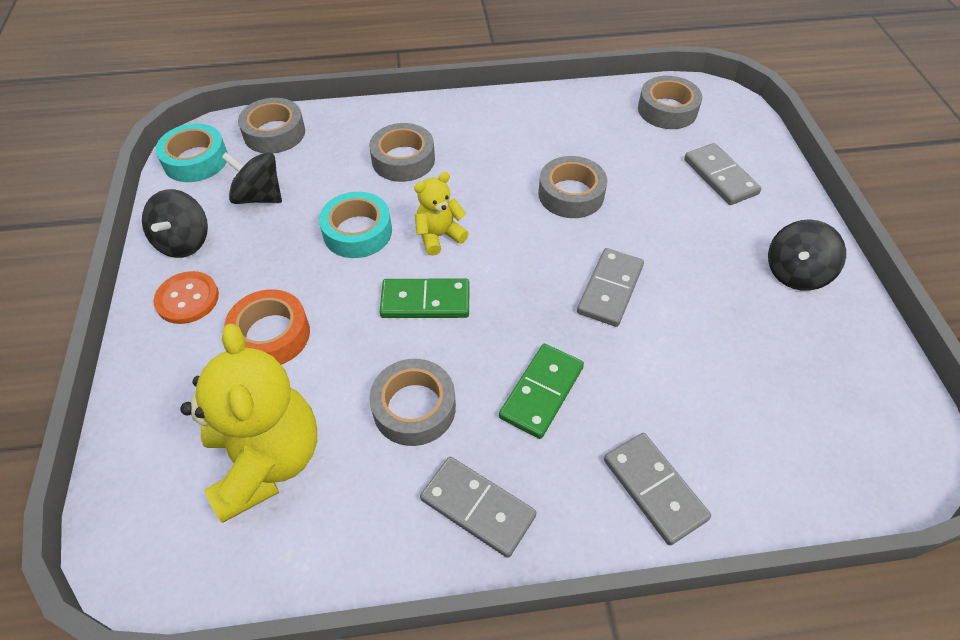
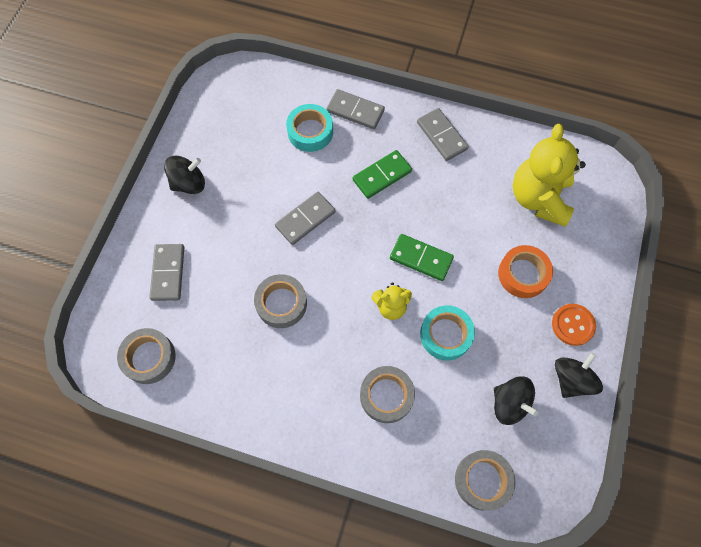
camera: 155 degrees left, 15 degrees up
turquoise tape [155,123,227,182] -> turquoise tape moved to [286,104,333,152]
grey tape [369,359,456,446] -> none
grey domino [604,433,711,545] -> grey domino turned 60 degrees counterclockwise [326,89,385,129]

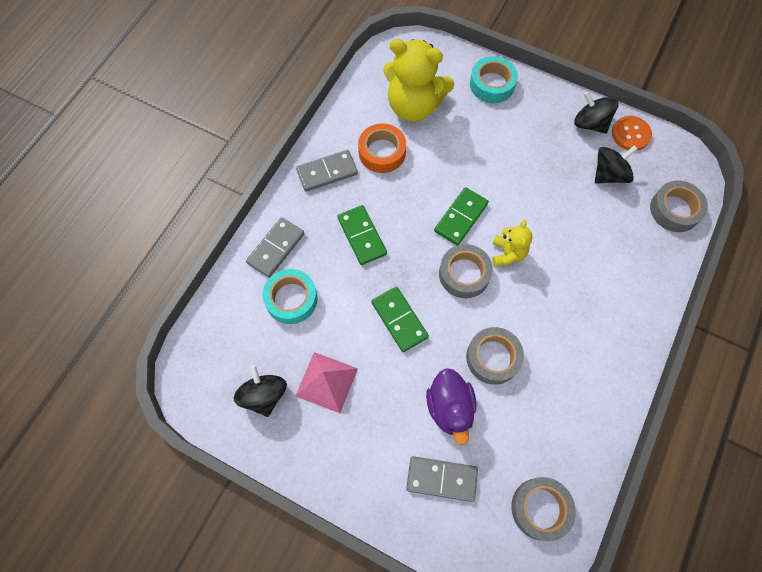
camera: 80 degrees left, 0 degrees up
black spinning top [164,155,205,194] -> black spinning top moved to [234,365,287,417]
grey domino [275,192,336,245] -> green domino [371,286,429,352]
grey tape [360,366,415,423] -> grey tape moved to [439,244,493,298]
turquoise tape [420,305,475,361] -> turquoise tape moved to [470,56,518,103]
orange tape [498,245,553,298] -> orange tape moved to [358,123,406,173]
orange button [552,304,596,346] -> orange button moved to [612,116,652,151]
none -> pink pyramid [296,352,358,413]
none -> purple duck [426,368,476,445]

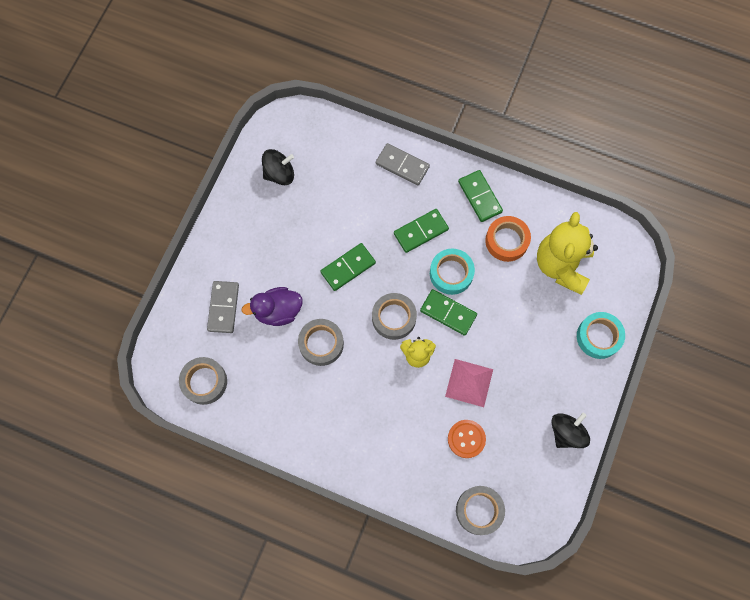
camera: 85 degrees right, 5 degrees up
turquoise tape [263,269,317,324] -> turquoise tape moved to [430,248,475,295]
grey domino [296,150,358,192] -> green domino [458,170,503,222]
pink pyramid [296,352,358,413] -> pink pyramid moved to [445,359,493,407]
black spinning top [595,145,638,184] -> none
orange button [612,116,652,151] -> orange button moved to [448,420,486,458]

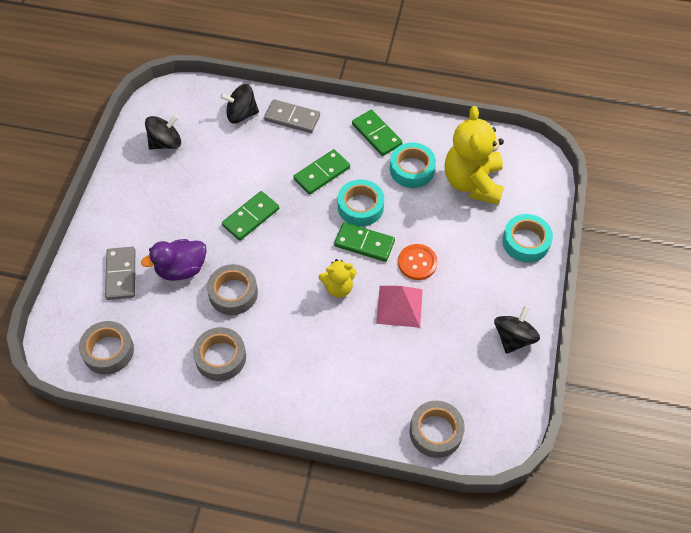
camera: 10 degrees left, 15 degrees down
grey tape [372,293,417,340] -> grey tape moved to [193,327,246,381]
orange button [448,420,486,458] -> orange button moved to [398,244,438,280]
orange tape [485,216,531,262] -> turquoise tape [390,143,436,188]
none -> black spinning top [220,84,259,124]

